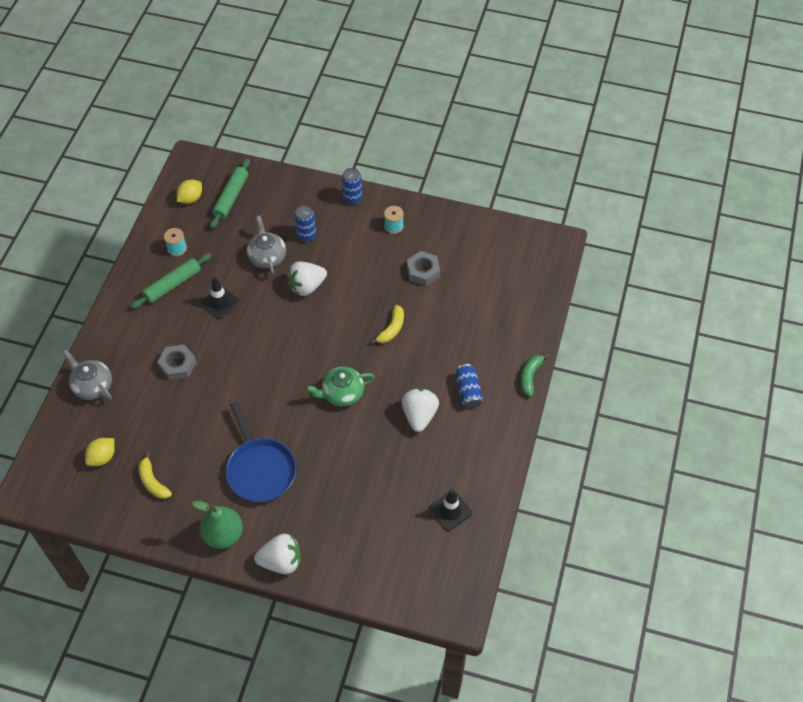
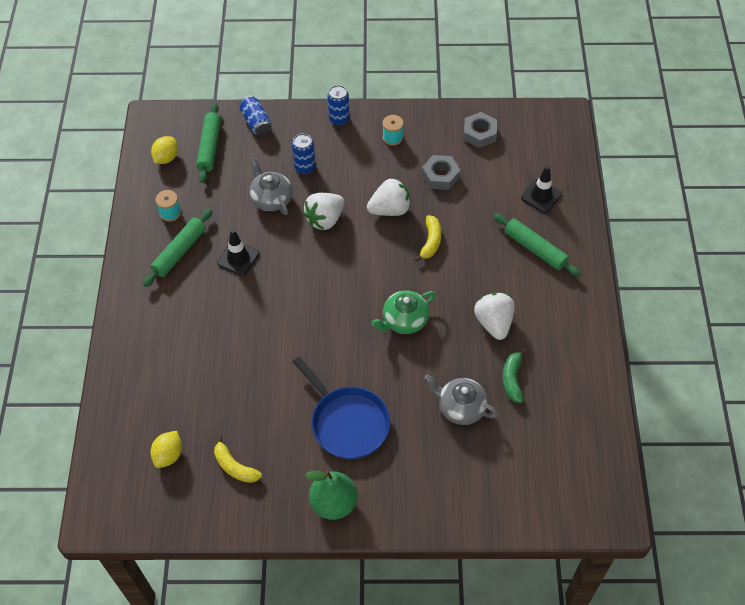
camera: 15 degrees left, 0 degrees up
grey teapot [62,350,112,400] -> grey teapot moved to [424,374,499,425]
grey nut [157,344,197,380] -> grey nut moved to [464,112,497,148]
white strawberry [254,534,301,574] -> white strawberry moved to [367,178,411,216]
black traffic cone [429,489,472,531] -> black traffic cone moved to [521,166,562,213]
blue can [455,364,483,409] -> blue can moved to [239,95,272,136]
green banana [520,353,549,397] -> green banana moved to [503,348,526,403]
none -> green rolling pin [493,213,581,277]

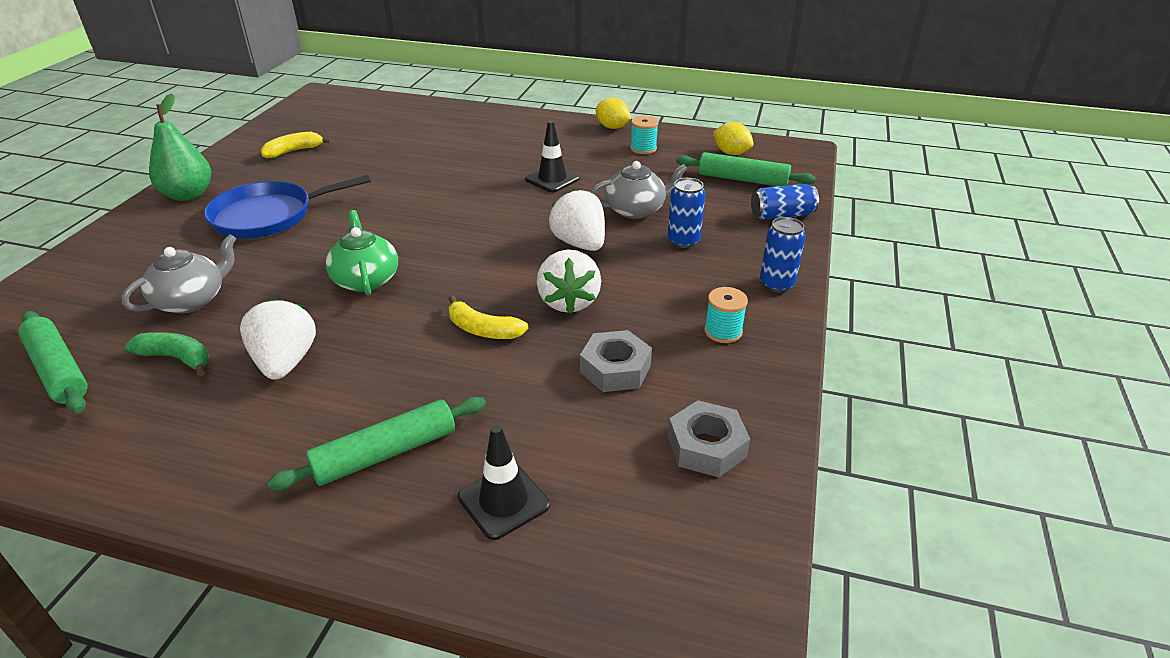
camera: 105 degrees right, 20 degrees down
green rolling pin [143,209,212,287] -> green rolling pin moved to [18,311,88,413]
yellow lemon [151,431,182,468] -> yellow lemon moved to [596,97,631,129]
white strawberry [474,293,515,340] -> white strawberry turned 105 degrees counterclockwise [240,298,316,380]

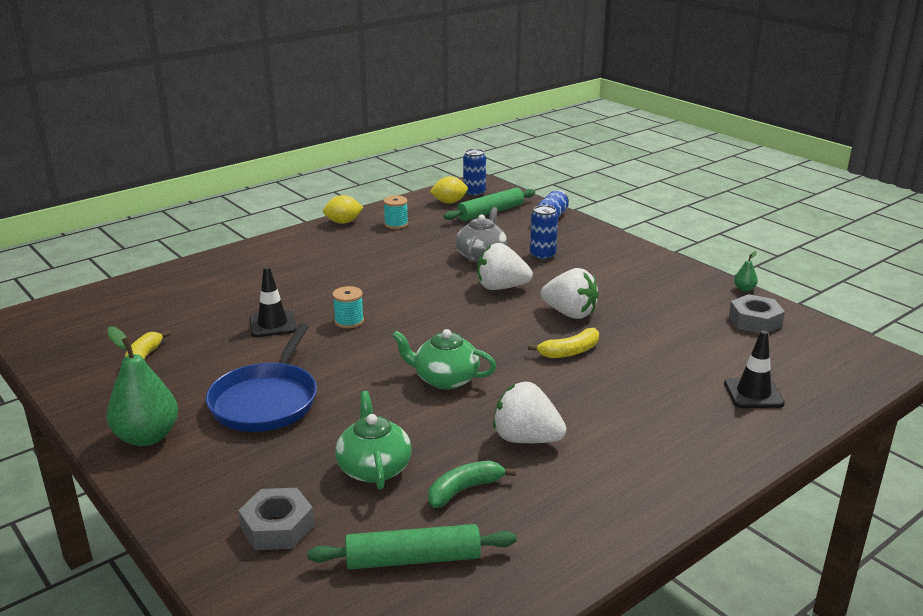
camera: 55 degrees left, 10 degrees down
grey teapot [121,234,237,313] -> green teapot [335,391,412,490]
green rolling pin [267,397,486,491] -> none
black traffic cone [525,121,580,192] -> black traffic cone moved to [250,267,296,337]
grey nut [580,330,652,392] -> grey nut moved to [238,488,314,550]
turquoise spool [704,287,748,343] -> turquoise spool moved to [333,286,364,328]
blue can [760,217,806,293] -> blue can moved to [463,149,486,197]
none -> green pear [734,251,758,292]

